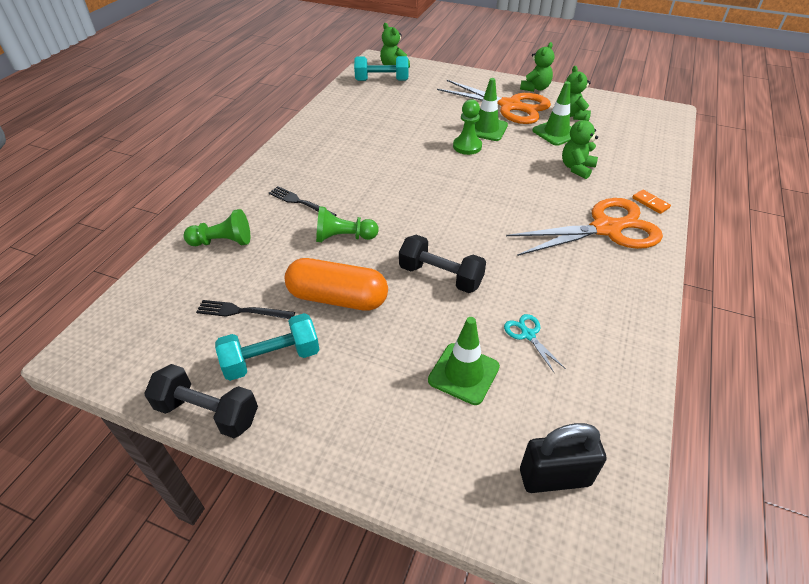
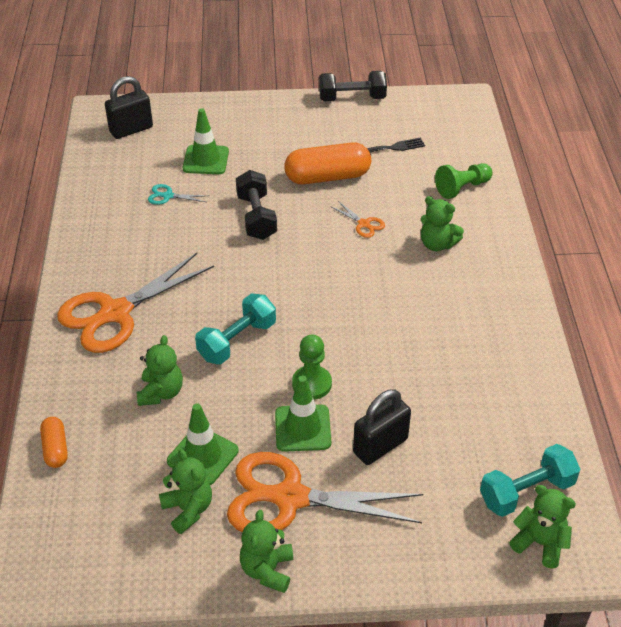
camera: 155 degrees right, 0 degrees up
turquoise dumbbell [215,313,320,381] -> turquoise dumbbell moved to [195,293,276,364]
black fork [269,186,337,216] -> green teddy bear [421,196,464,251]
green pawn [316,206,379,242] -> orange scissors [330,201,385,238]
black dumbbell [399,235,486,293] -> black dumbbell turned 75 degrees clockwise [236,170,277,240]
turquoise scissors [504,314,566,374] -> turquoise scissors turned 150 degrees clockwise [148,184,208,205]
orange domino [632,190,671,214] -> none
none -> orange capsule [40,417,68,468]
none -> black padlock [353,389,411,465]

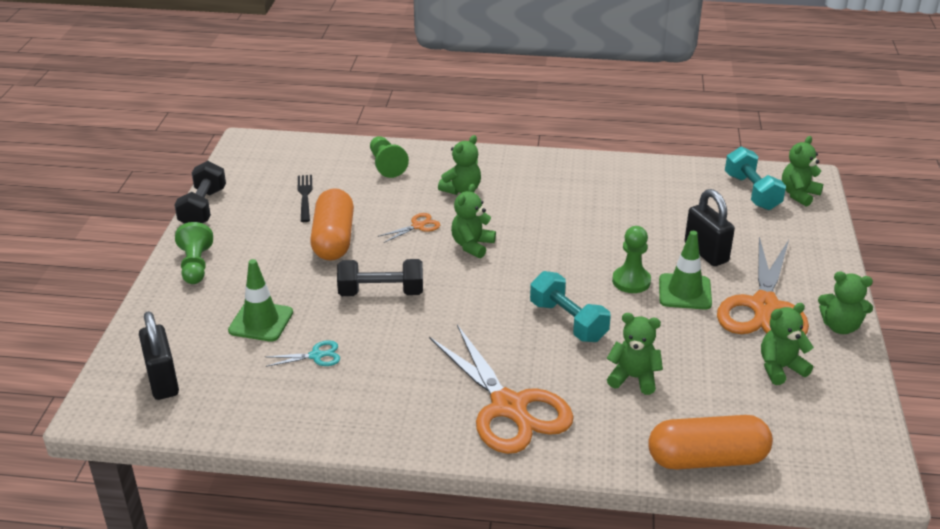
camera: 80 degrees left, 10 degrees down
orange capsule [40,417,68,468] -> orange capsule [648,415,773,470], size x1.92
turquoise scissors [148,184,208,205] -> turquoise scissors turned 120 degrees counterclockwise [266,340,340,367]
green traffic cone [167,403,239,485] -> none
none -> green pawn [175,222,213,284]
none -> green teddy bear [451,184,496,258]

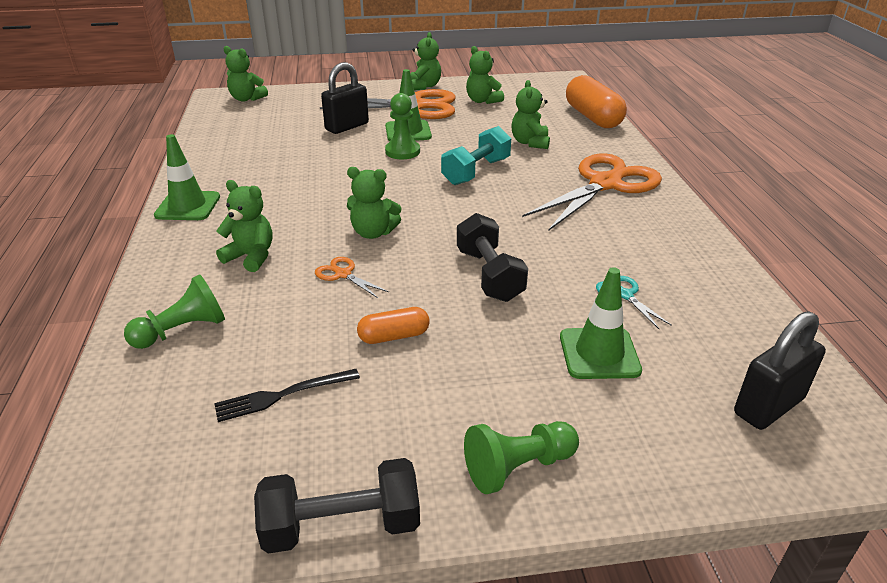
camera: 105 degrees left, 0 degrees up
orange capsule [310,188,354,261] -> orange capsule [357,307,430,344], size x0.52
turquoise dumbbell [725,146,786,210] -> none
none -> green traffic cone [154,134,220,220]

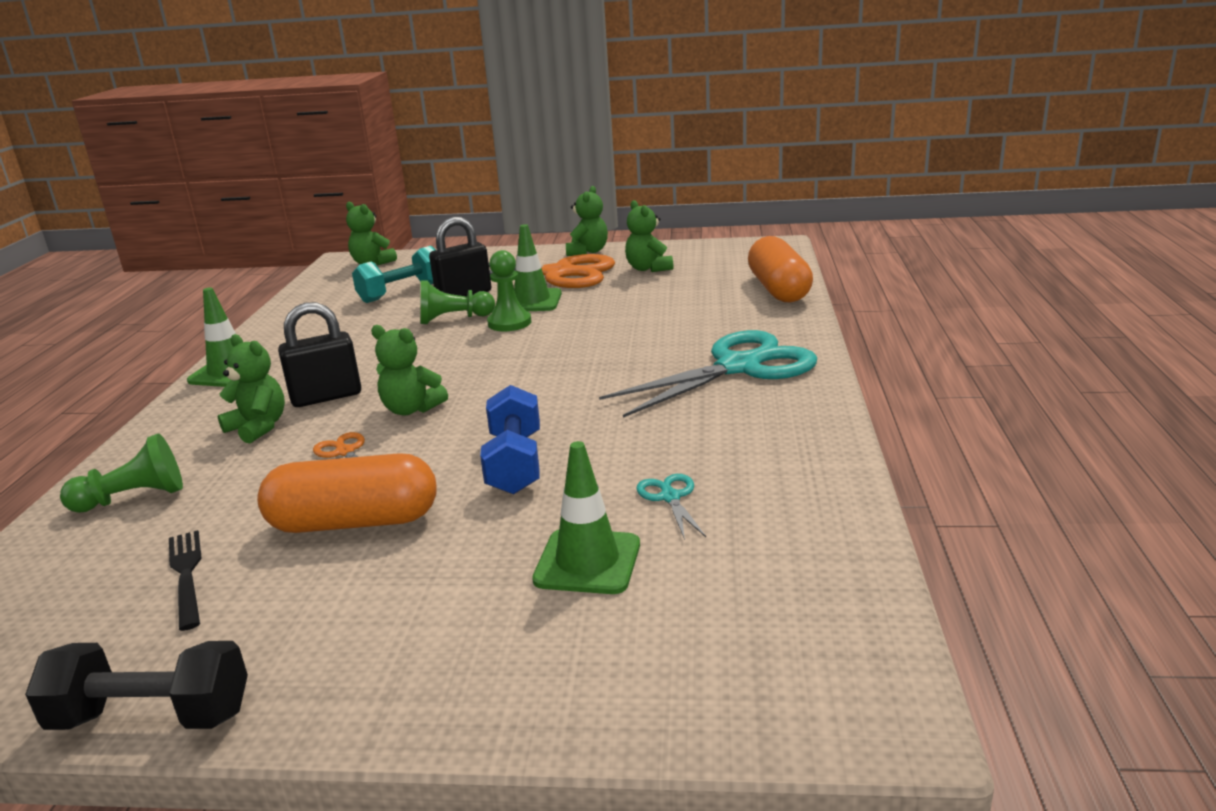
camera: 15 degrees right, 10 degrees down
black fork [214,369,360,422] -> black fork turned 75 degrees clockwise [169,530,202,631]
orange capsule [357,307,430,344] -> orange capsule [257,453,437,533], size x1.92
turquoise dumbbell [441,126,511,185] -> turquoise dumbbell moved to [352,246,436,303]
black dumbbell [457,213,528,302] -> blue dumbbell [480,385,540,495]
green pawn [464,421,579,494] -> green pawn moved to [420,280,495,324]
green teddy bear [511,80,550,149] -> none
orange scissors [522,153,662,231] -> turquoise scissors [599,330,817,418]
black padlock [734,311,826,430] -> black padlock moved to [278,302,361,407]

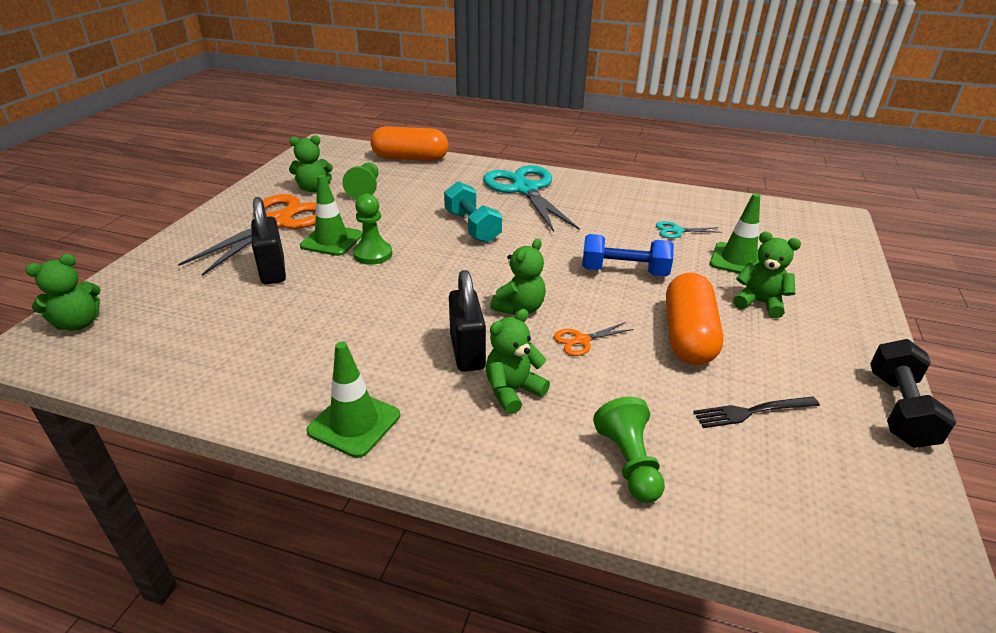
camera: 80 degrees left, 10 degrees up
turquoise dumbbell [352,246,436,303] -> turquoise dumbbell moved to [444,181,502,243]
green pawn [420,280,495,324] -> green pawn moved to [342,163,378,200]
green teddy bear [566,186,608,256] -> green teddy bear moved to [733,232,801,318]

